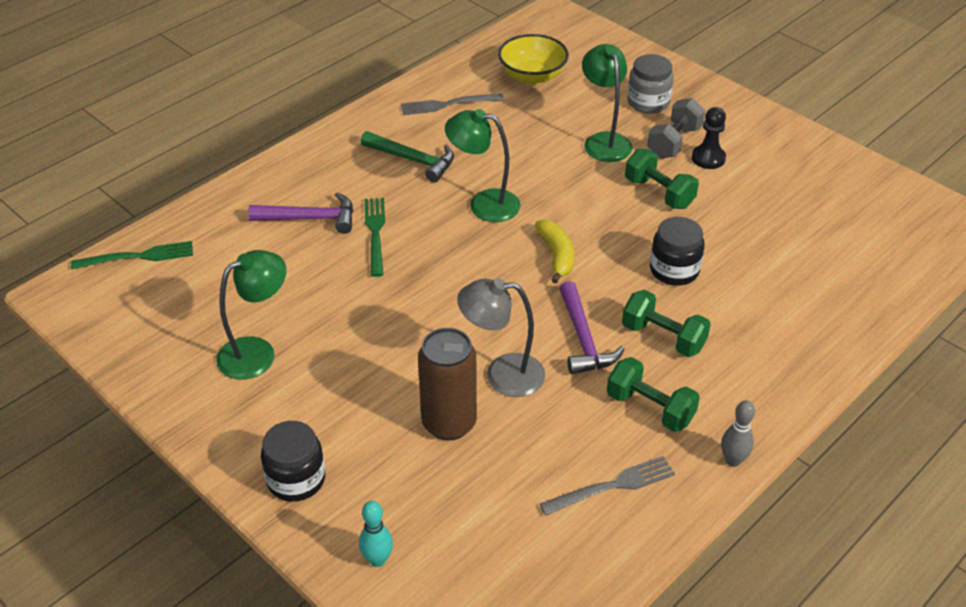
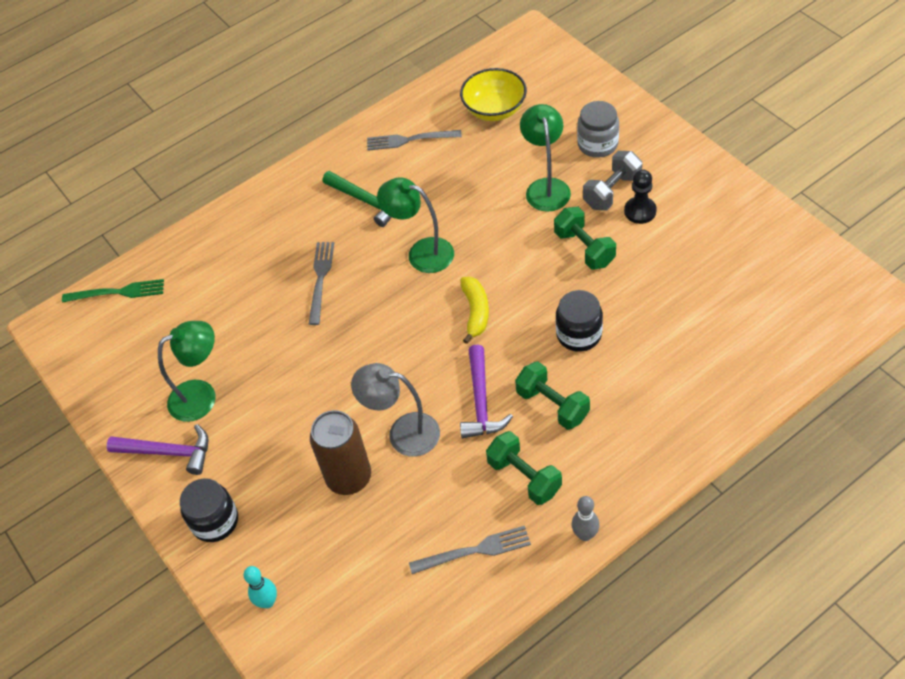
camera: 15 degrees right, 10 degrees up
purple hammer [248,192,353,234] -> purple hammer moved to [107,424,209,475]
green fork [365,198,385,277] -> grey fork [309,242,334,325]

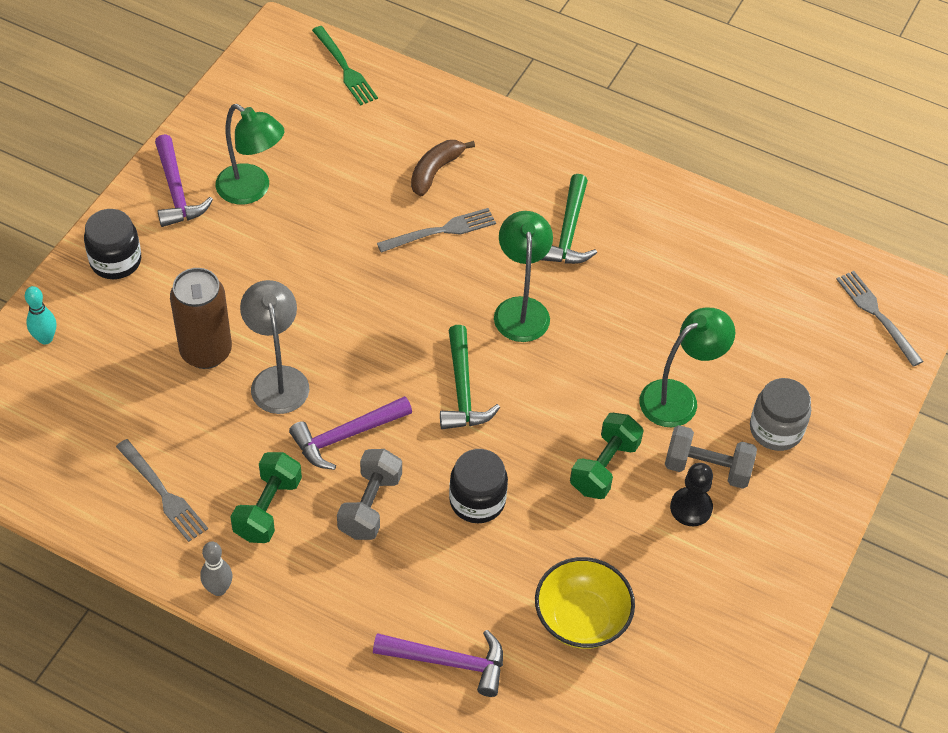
camera: 55 degrees right, 0 degrees up
grey fork [367,130,462,151] -> grey fork moved to [836,271,924,367]
yellow bowl [460,68,527,121] -> yellow bowl moved to [535,557,635,649]
yellow banana [460,277,489,344] -> green hammer [440,325,500,429]
green dumbbell [515,361,590,430] -> grey dumbbell [337,449,402,540]
none -> purple hammer [373,630,503,697]
none -> brown banana [411,140,475,197]

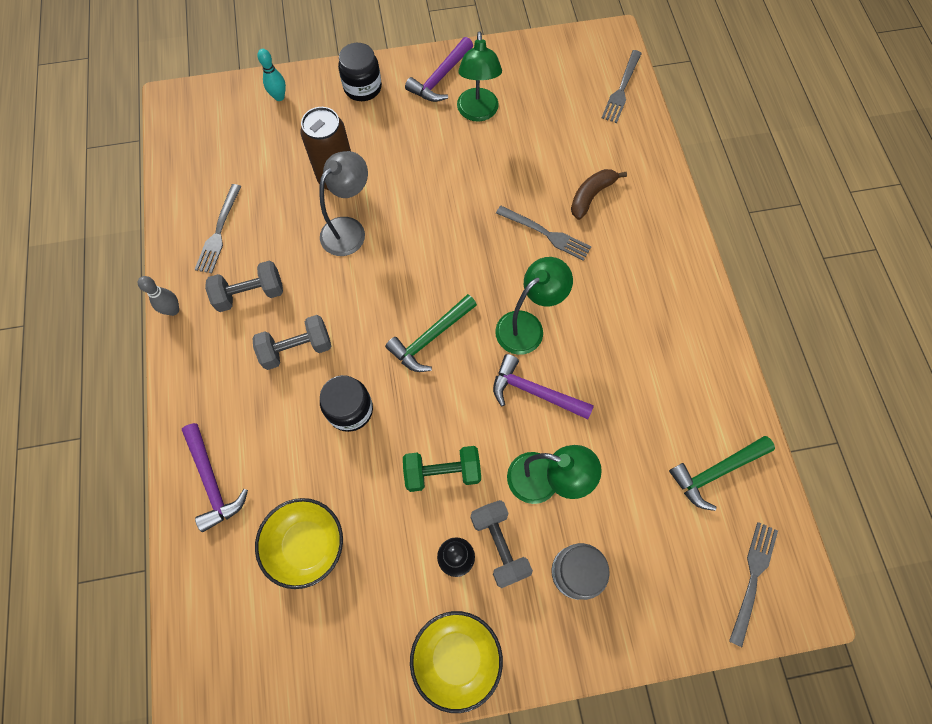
camera: 55 degrees right, 15 degrees up
green dumbbell [230,452,302,543] -> grey dumbbell [205,260,283,312]
purple hammer [289,396,412,470] -> purple hammer moved to [493,354,594,419]
green fork [312,26,378,106] -> grey fork [602,50,642,123]
brown banana [411,140,475,197] -> brown banana turned 45 degrees counterclockwise [571,169,627,220]
green hammer [541,174,597,264] -> green hammer moved to [669,436,775,511]
none -> yellow bowl [410,611,503,713]

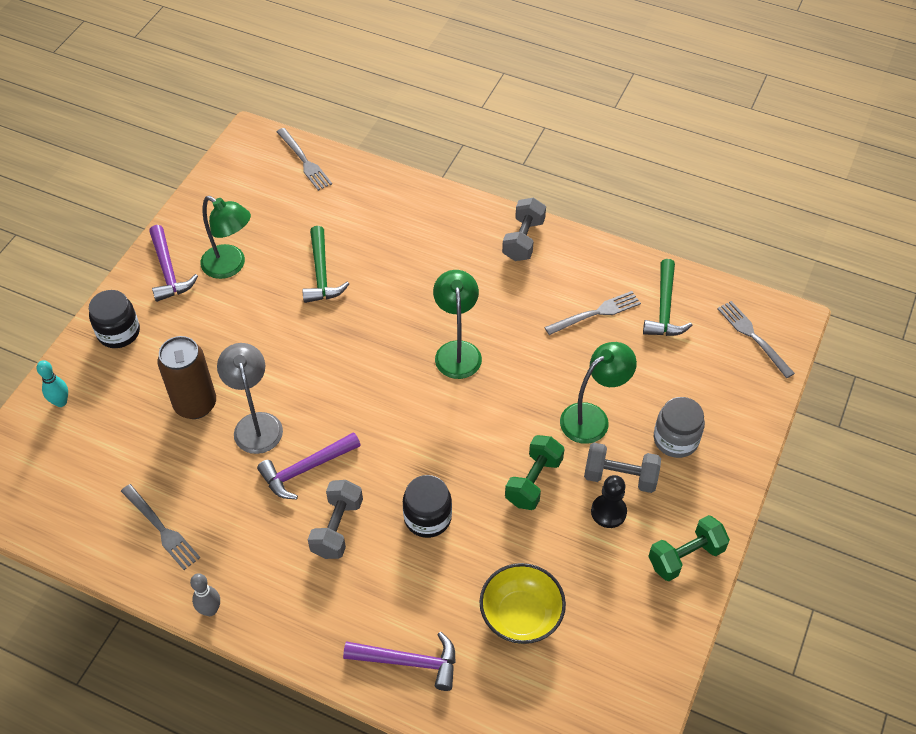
camera: 55 degrees left, 15 degrees down
grey dumbbell [205,260,283,312] -> grey dumbbell moved to [502,197,546,261]
green hammer [385,294,477,372] -> green hammer moved to [302,226,349,303]
yellow bowl [410,611,503,713] -> green dumbbell [648,515,730,581]
purple hammer [493,354,594,419] -> purple hammer moved to [257,432,361,499]
grey fork [496,206,591,261] -> grey fork moved to [544,291,641,335]
brown banana [571,169,627,220] -> none

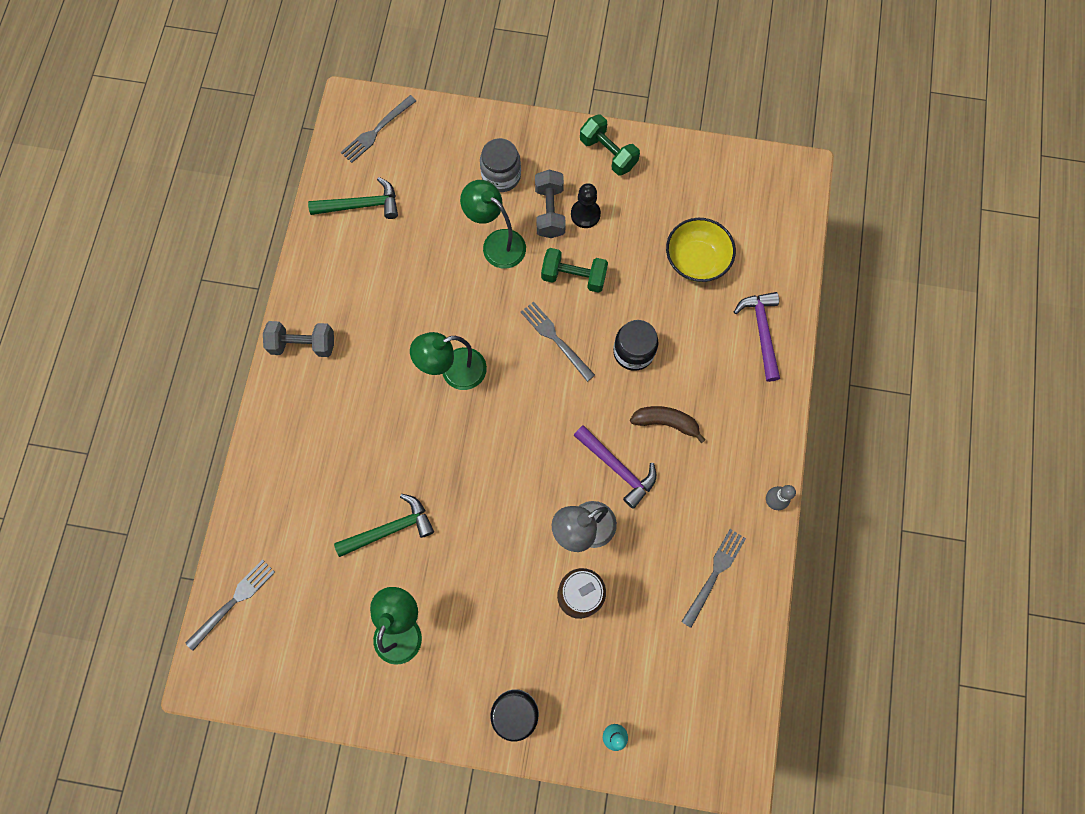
camera: 105 degrees left, 20 degrees up
purple hammer [149,225,198,302] -> none
grey dumbbell [308,480,363,559] -> brown banana [630,406,706,443]
grey fork [544,291,641,335] -> grey fork moved to [521,302,595,382]

